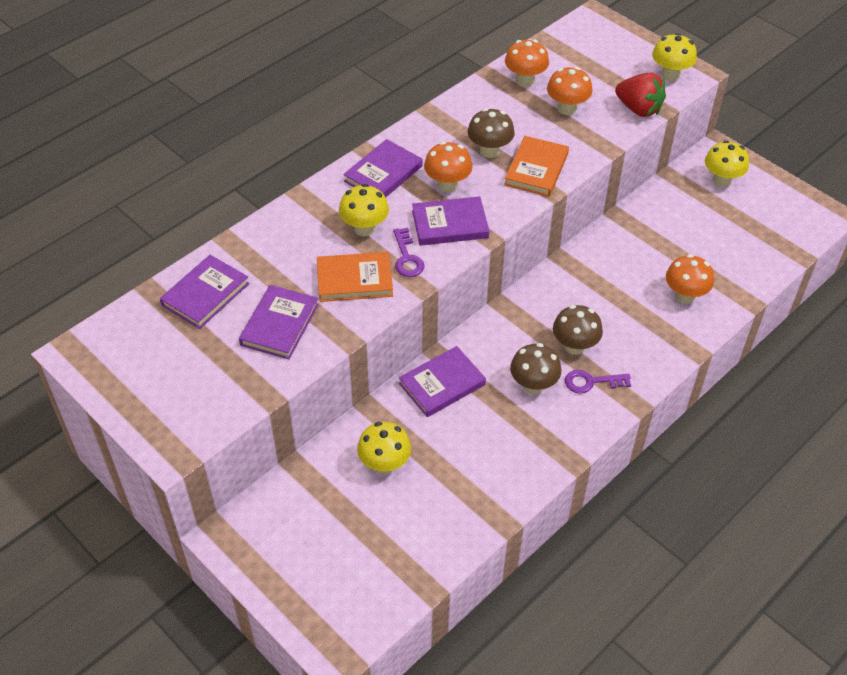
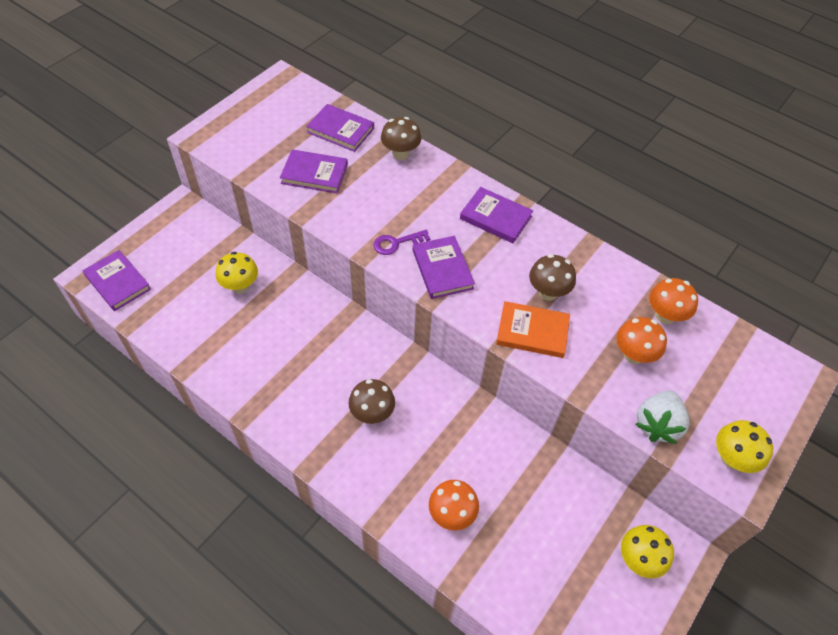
camera: 80 degrees right, 5 degrees up
orange book [317,252,393,302] -> none
yellow mushroom [339,184,389,237] -> none
purple book [399,346,486,417] -> purple book moved to [83,250,151,311]
orange mushroom [424,141,473,192] -> none
brown mushroom [510,343,561,394] -> brown mushroom moved to [381,117,421,160]
purple key [565,370,631,394] -> none
red strawberry [615,73,666,117] -> white strawberry [635,390,690,444]

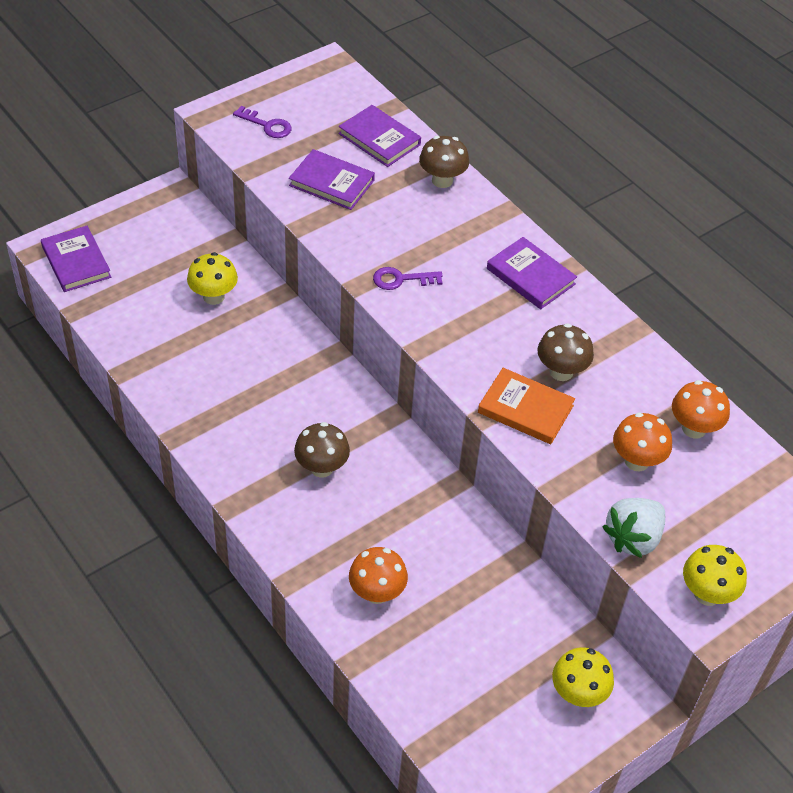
camera: 15 degrees right, 5 degrees down
purple book [413,236,475,299] -> none
none -> purple key [233,106,292,138]

